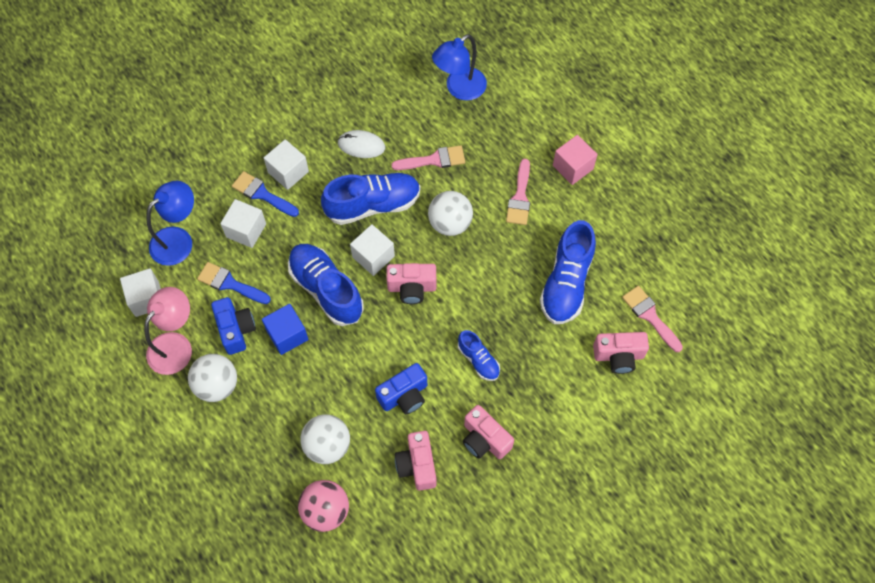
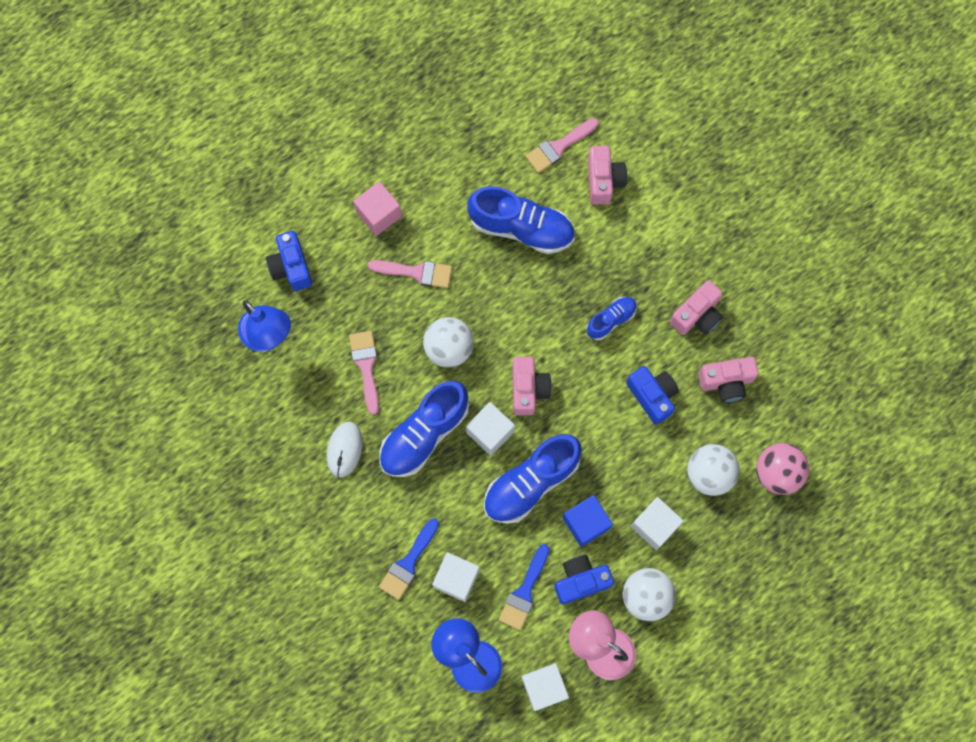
camera: 90 degrees left, 10 degrees up
white cube [264,139,309,190] -> white cube moved to [631,497,684,550]
blue shoe [321,173,420,225] -> blue shoe turned 120 degrees counterclockwise [379,381,469,477]
none -> blue camera [266,231,312,291]

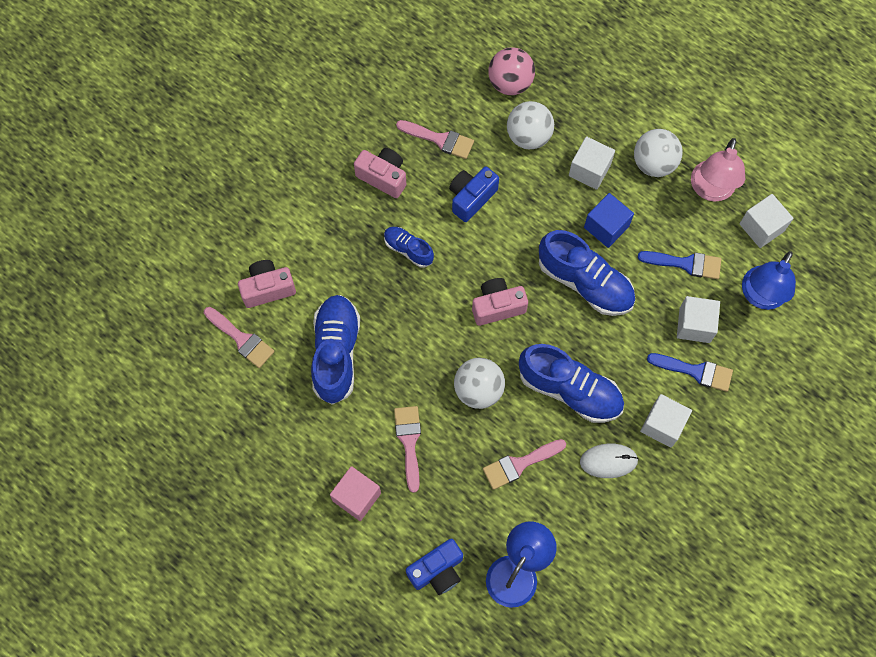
camera: 105 degrees left, 5 degrees down
white cube [466,402,515,456] -> white cube moved to [640,394,692,448]
blue camera [555,555,614,604] -> none
pink camera [698,357,759,402] -> pink brush [396,120,474,159]

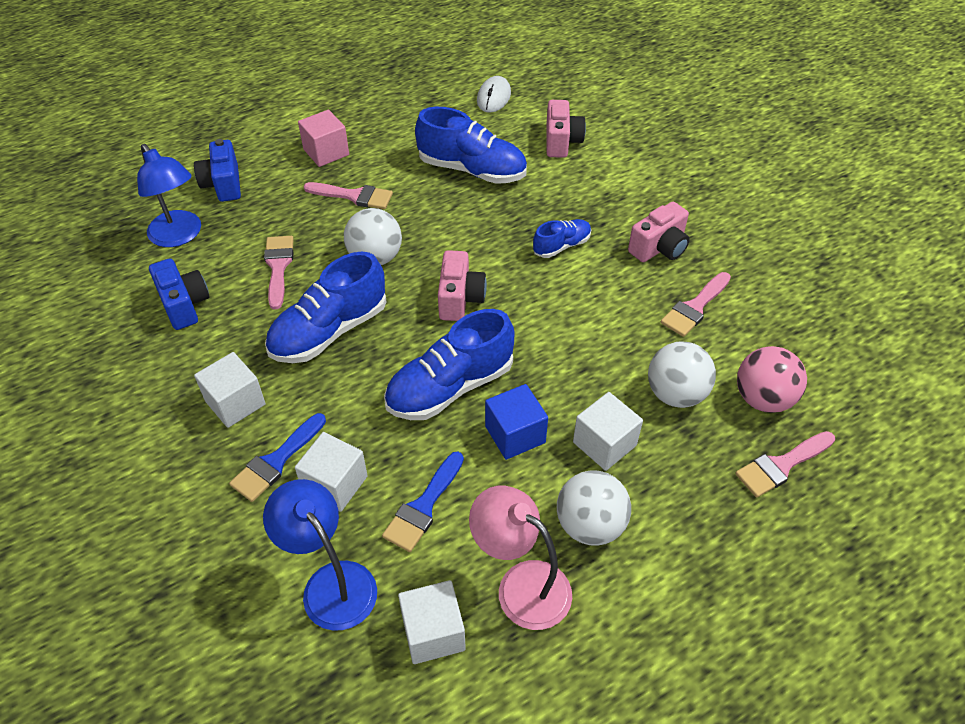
camera: 110 degrees right, 20 degrees down
pink brush [204,307,275,368] -> pink brush moved to [735,431,835,498]
blue camera [449,166,499,222] -> blue camera moved to [149,258,210,330]
white mouse [580,444,639,478] -> white mouse moved to [477,76,511,112]

